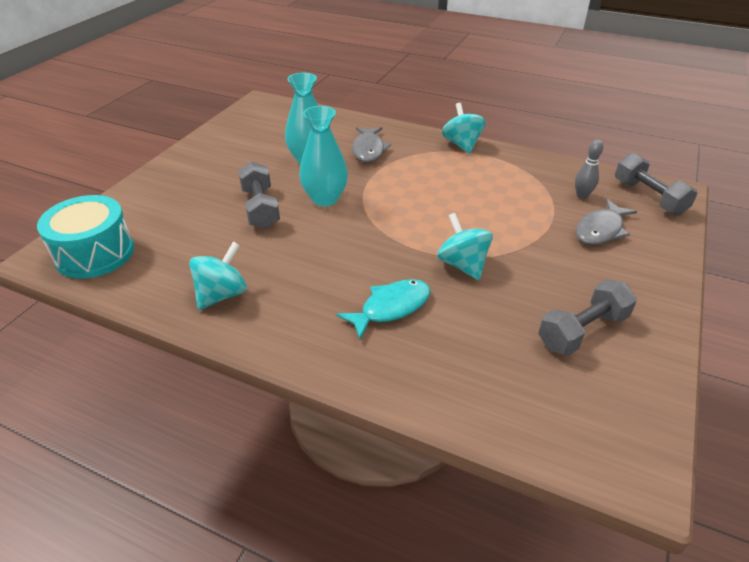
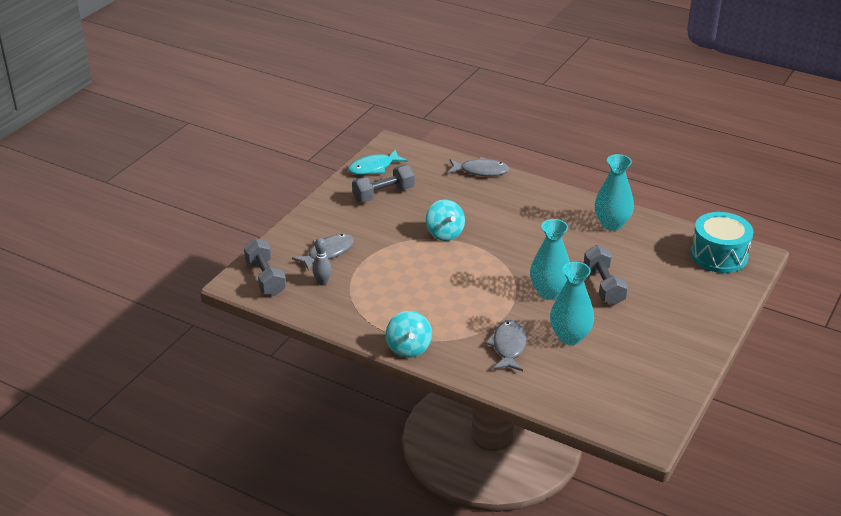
camera: 175 degrees left, 5 degrees down
turquoise spinning top [189,242,247,310] -> turquoise vase [595,154,634,231]
turquoise fish [337,279,430,339] -> turquoise fish moved to [348,149,408,175]
none -> grey fish [448,157,509,176]

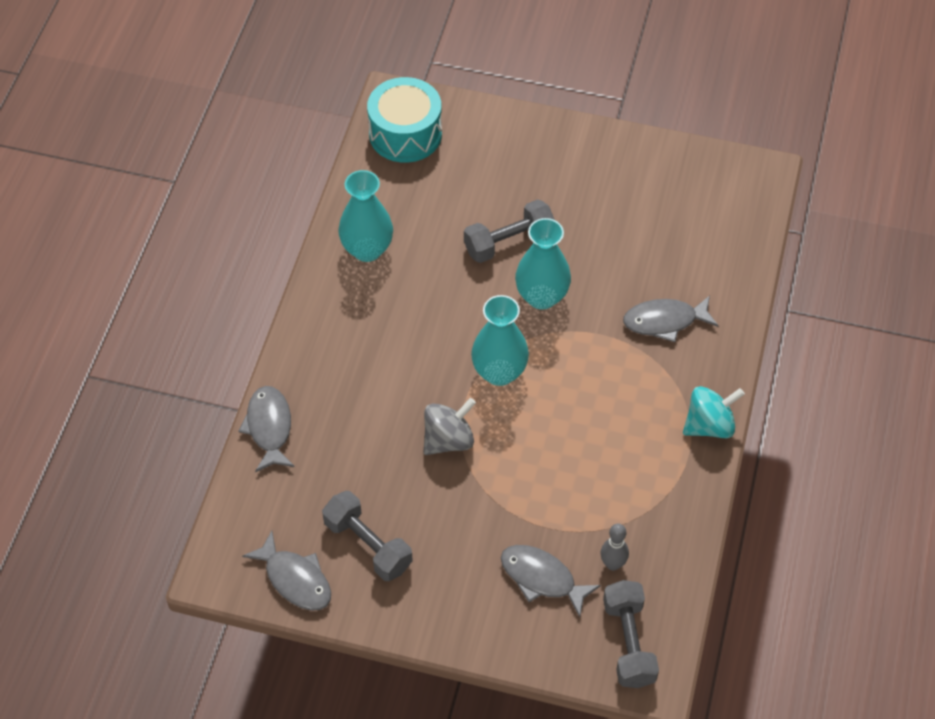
camera: 105 degrees left, 20 degrees up
grey dumbbell [244,238,286,296] -> grey dumbbell turned 60 degrees counterclockwise [603,580,659,688]
turquoise fish [348,149,408,175] -> grey fish [242,531,331,611]
turquoise spinning top [426,199,465,241] -> grey spinning top [424,398,476,455]
turquoise vase [550,262,594,345] -> turquoise vase moved to [471,295,529,386]

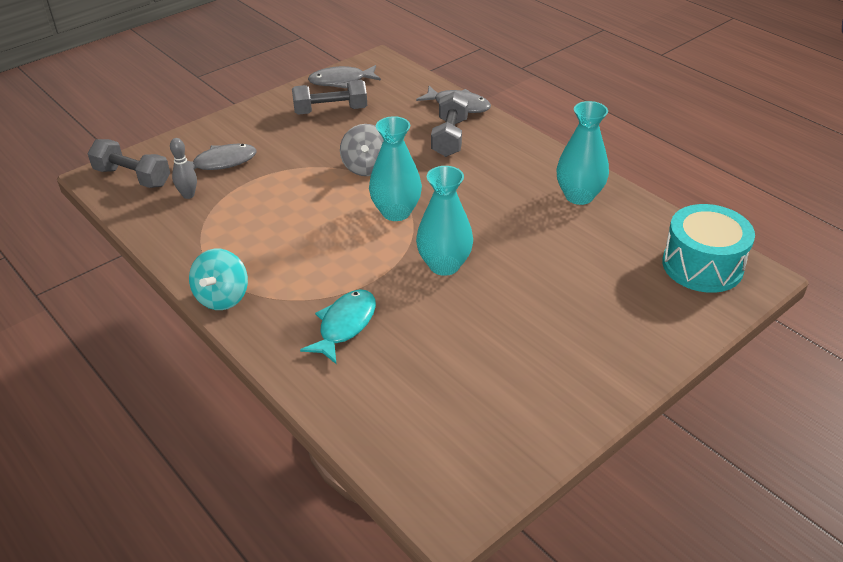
camera: 125 degrees right, 15 degrees down
grey dumbbell [464,199,555,263] -> grey dumbbell moved to [431,91,468,157]
grey fish [623,296,719,342] -> turquoise fish [300,289,376,364]

